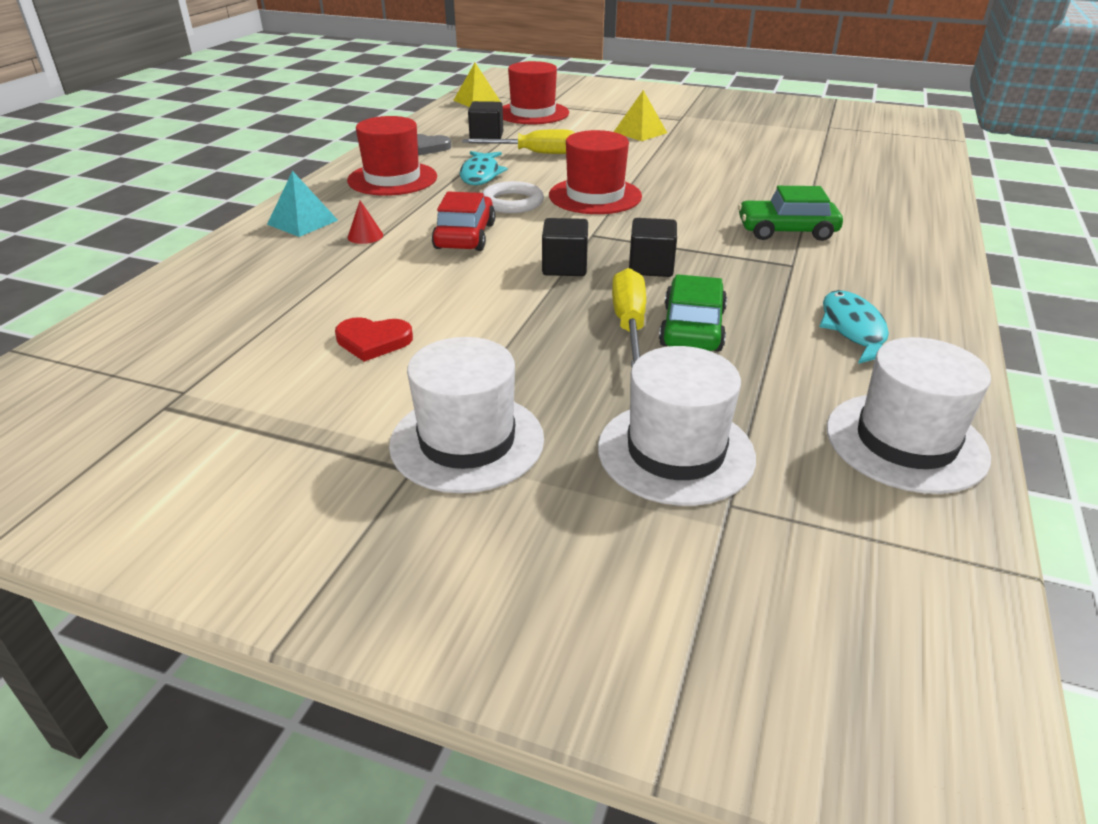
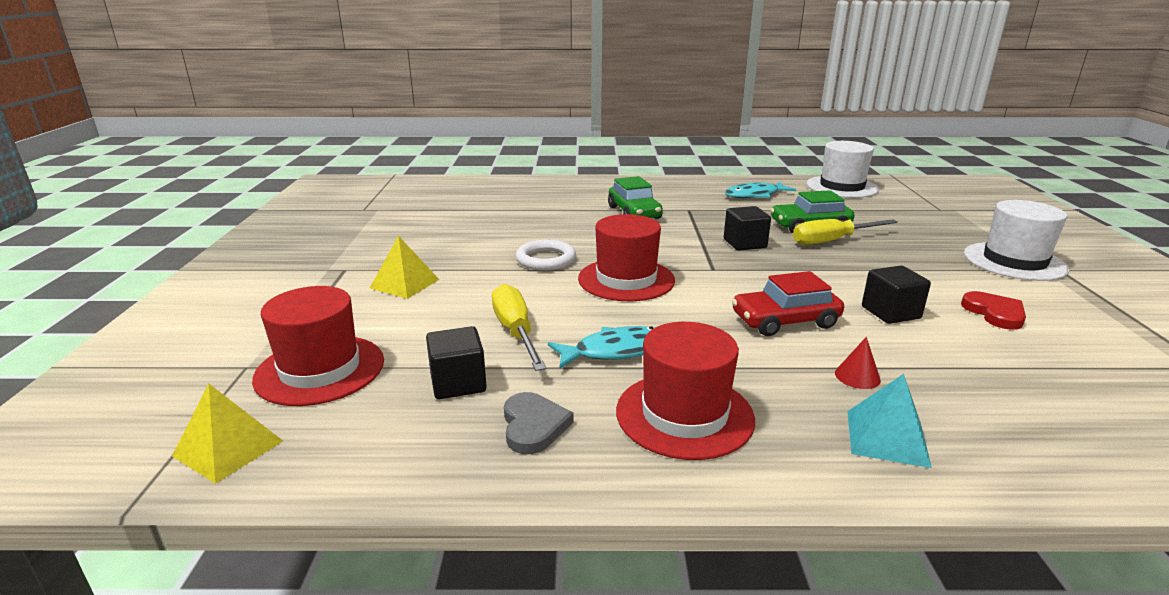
camera: 110 degrees left, 10 degrees down
white ring [482,181,544,213] -> white ring moved to [516,240,576,271]
black cube [542,218,588,276] -> black cube moved to [862,265,931,324]
white hat [598,346,756,506] -> none

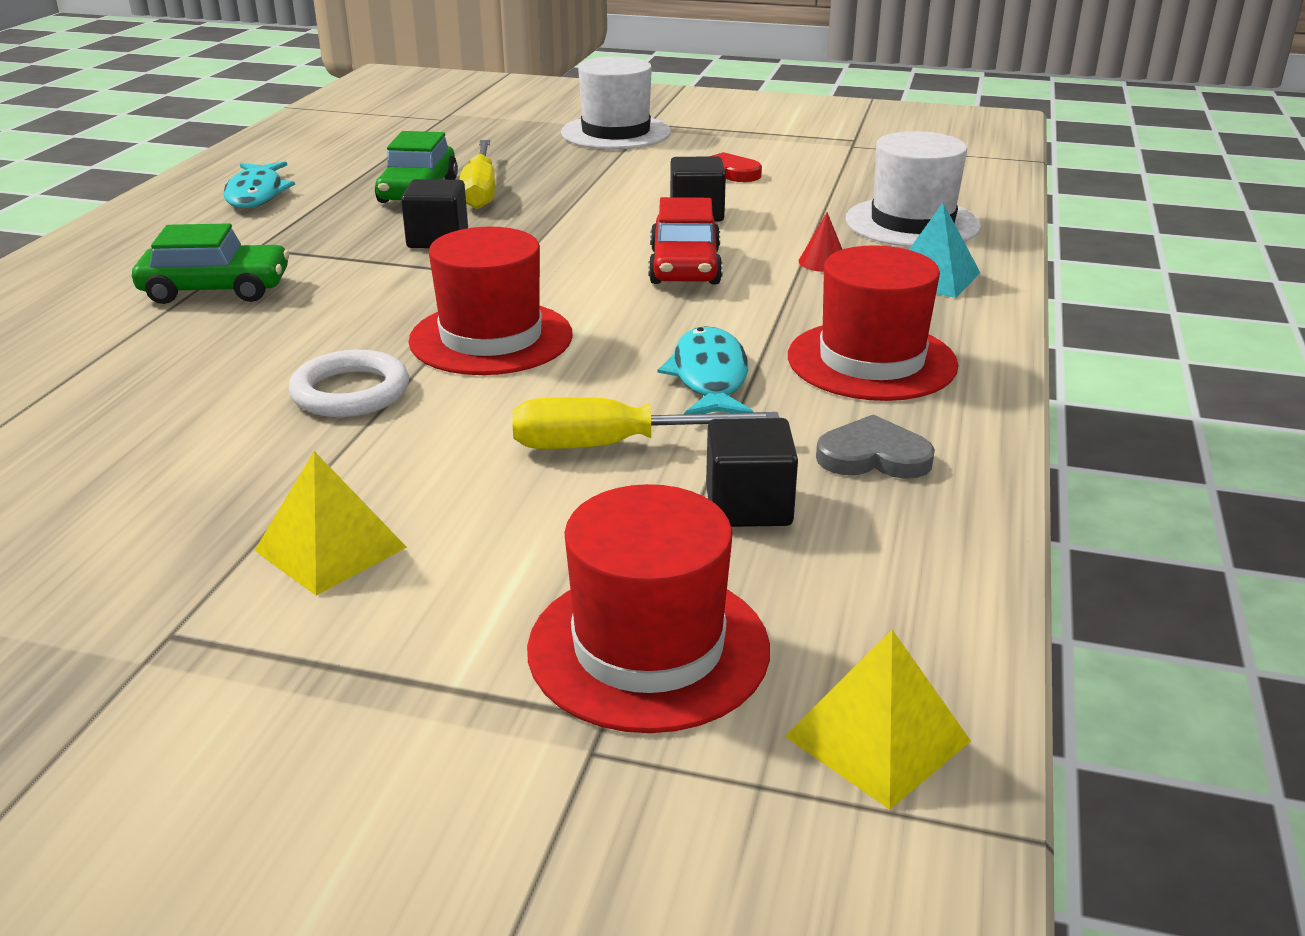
camera: 75 degrees left, 5 degrees up
white hat [806,141,879,198] -> white hat moved to [846,131,981,247]

